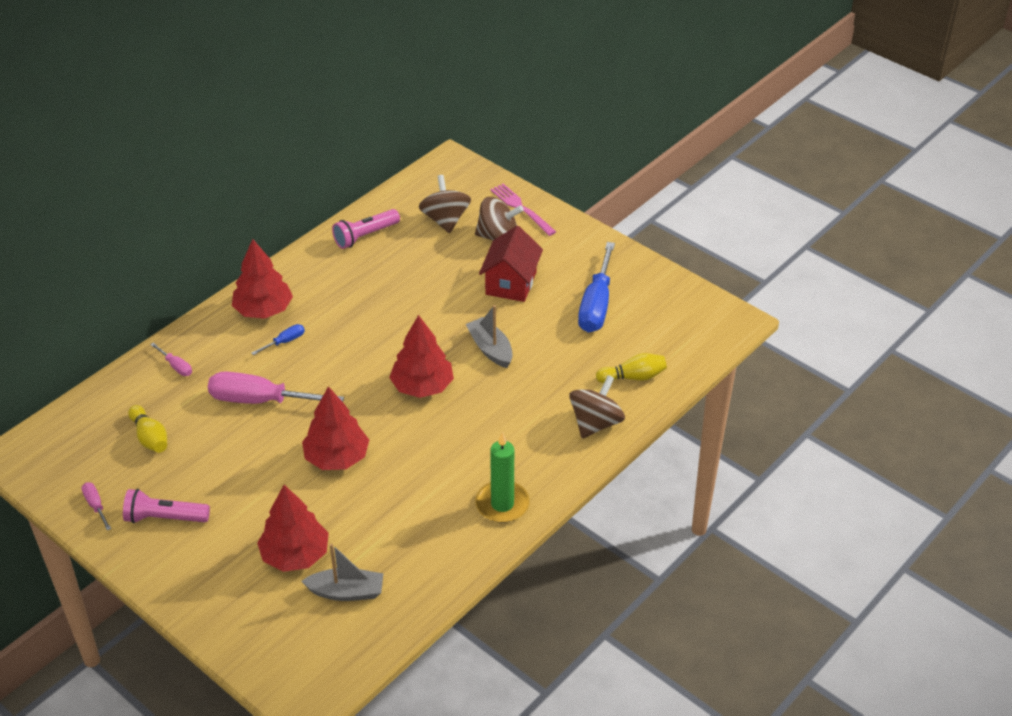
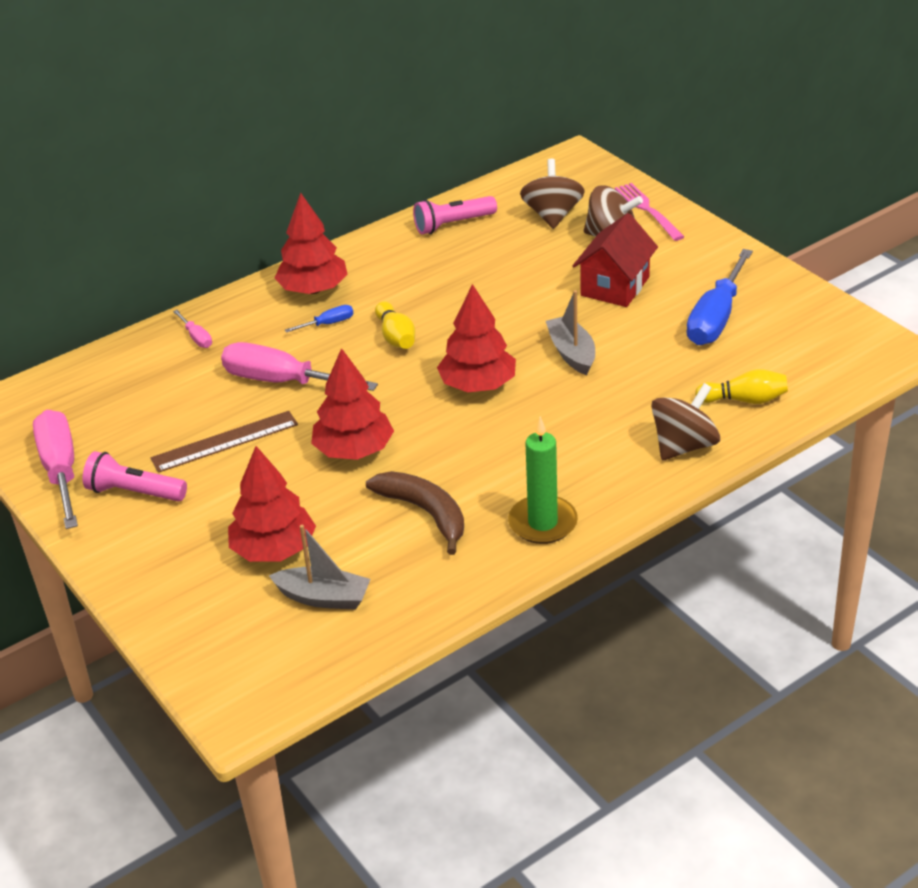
camera: 15 degrees right, 5 degrees down
pink screwdriver [82,482,111,530] -> pink screwdriver [33,410,78,529], size x2.21
yellow bowling pin [128,405,167,453] -> yellow bowling pin moved to [375,301,415,349]
none -> brown ruler [150,411,298,473]
none -> brown banana [366,471,464,555]

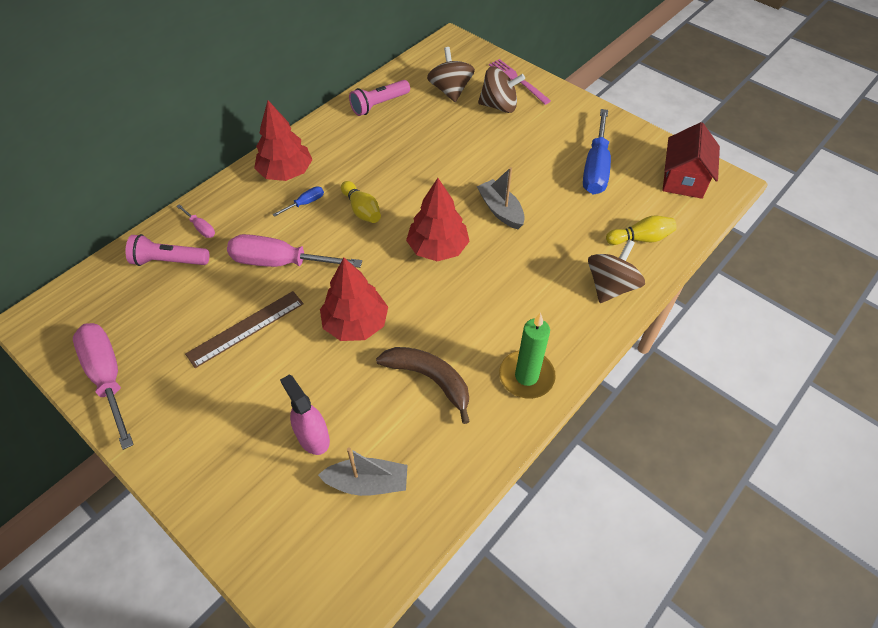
camera: 15 degrees left, 15 degrees up
pink flashlight [83,451,187,502] -> pink flashlight moved to [125,234,209,266]
red tree [228,446,316,562] -> pink spray bottle [280,374,330,455]
red house [573,213,658,307] -> red house moved to [663,122,720,199]

